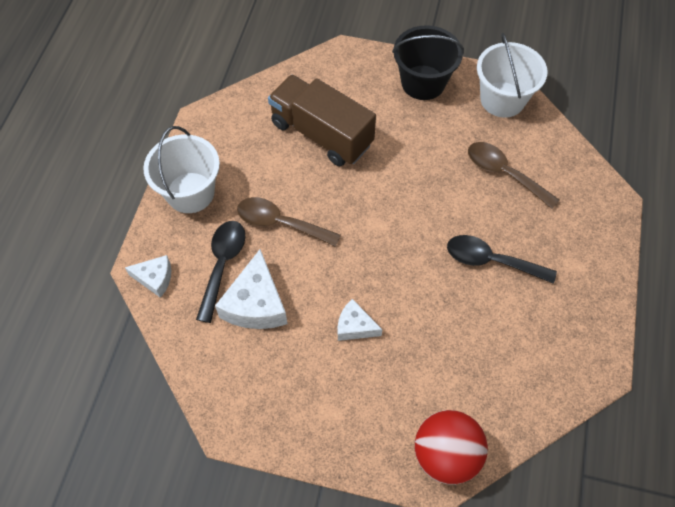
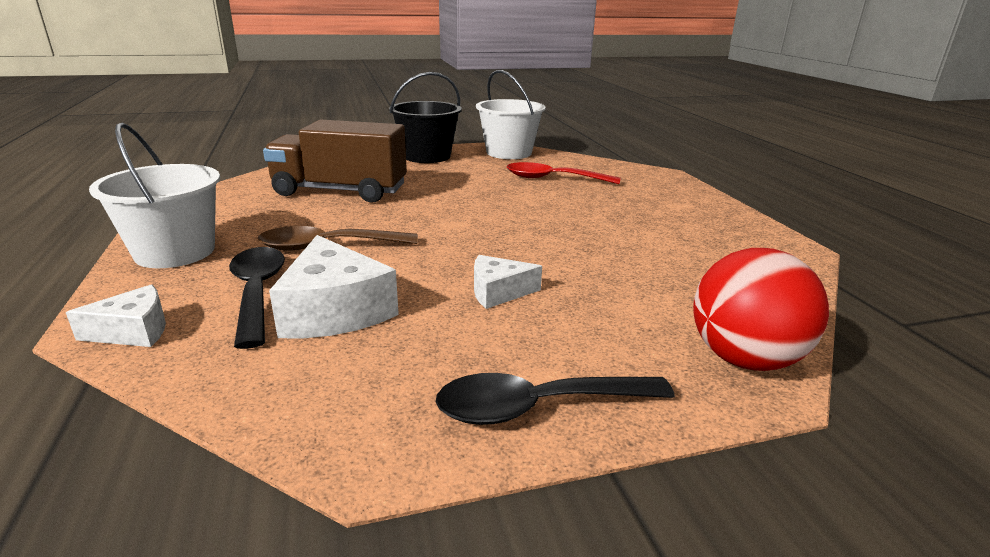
camera: 30 degrees left, 35 degrees down
black spoon [447,235,557,284] -> black spoon moved to [436,373,675,425]
brown spoon [468,142,559,209] -> red spoon [507,162,620,184]

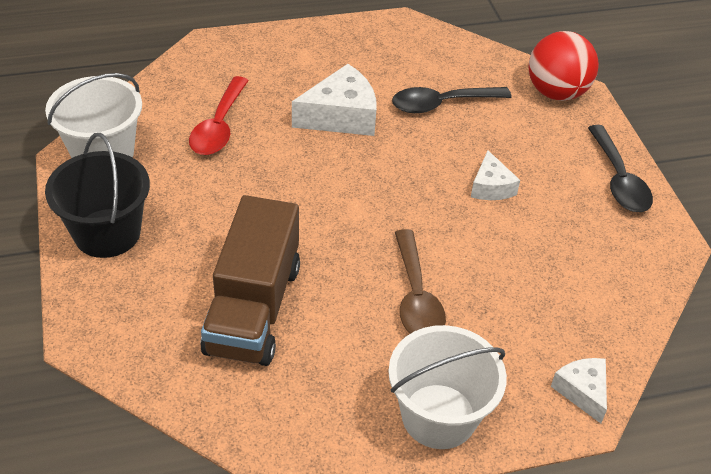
camera: 90 degrees left, 20 degrees up
black spoon [229,247,285,349] -> black spoon moved to [392,87,511,113]
white cheese [269,235,399,338] -> white cheese moved to [292,64,376,136]

